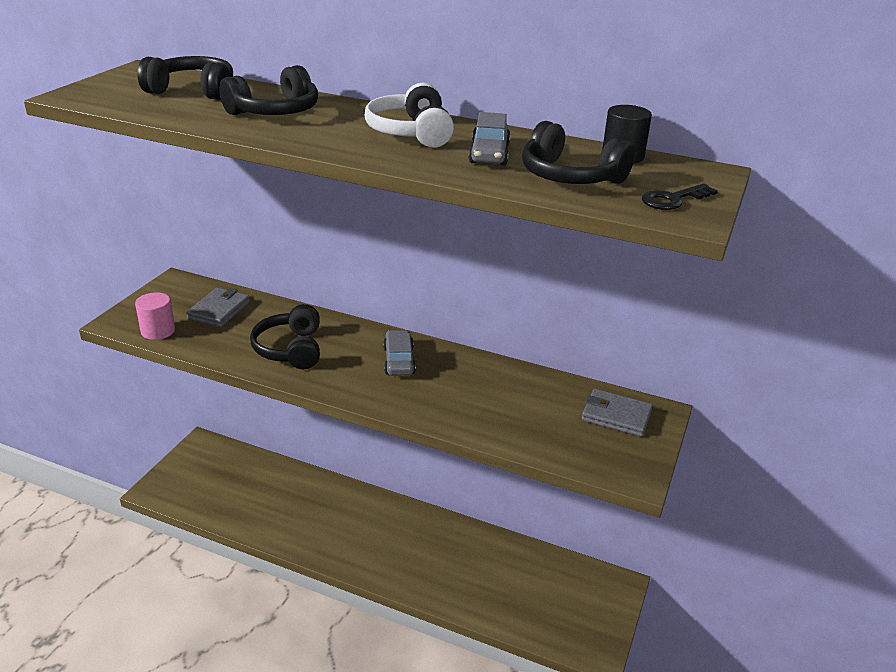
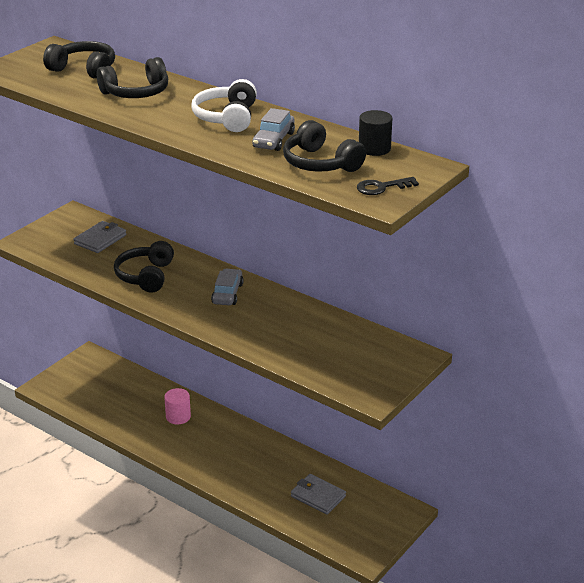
camera: 15 degrees right, 0 degrees up
pink cylinder [135,292,175,340] -> pink cylinder moved to [164,388,191,424]
grey wallet [582,389,653,437] -> grey wallet moved to [291,474,346,515]

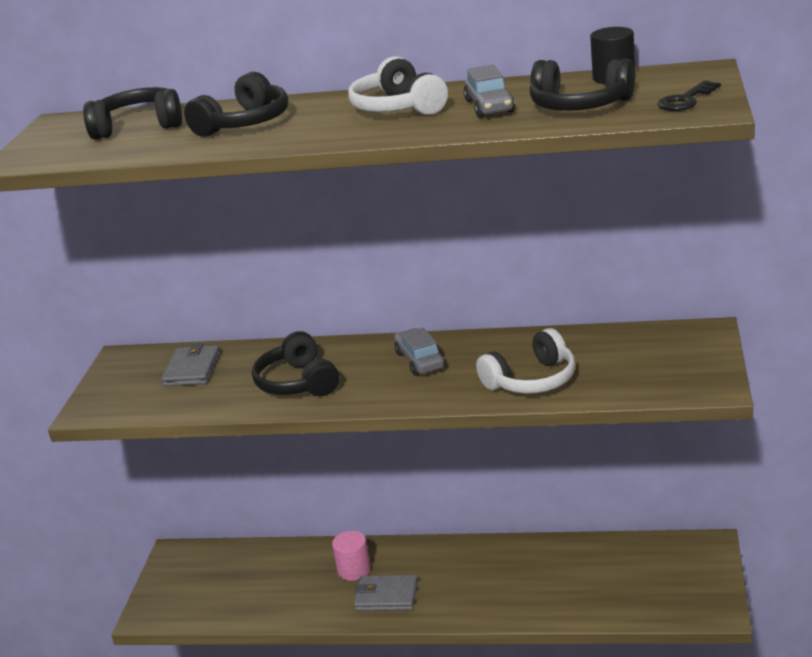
camera: 25 degrees left, 5 degrees down
grey wallet [291,474,346,515] -> grey wallet moved to [354,575,418,611]
none -> white headphones [476,328,575,394]

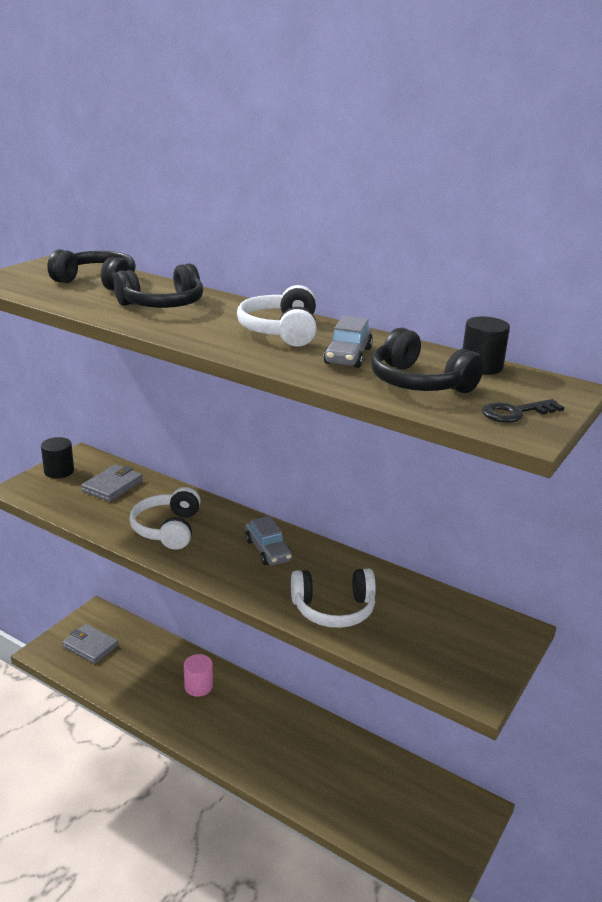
camera: 20 degrees right, 0 degrees up
black headphones [252,331,339,396] -> white headphones [129,487,201,550]
grey wallet [354,575,418,611] -> grey wallet moved to [62,624,118,664]
grey car [394,328,445,376] -> grey car turned 150 degrees clockwise [245,516,292,565]
none -> black cylinder [41,437,74,478]

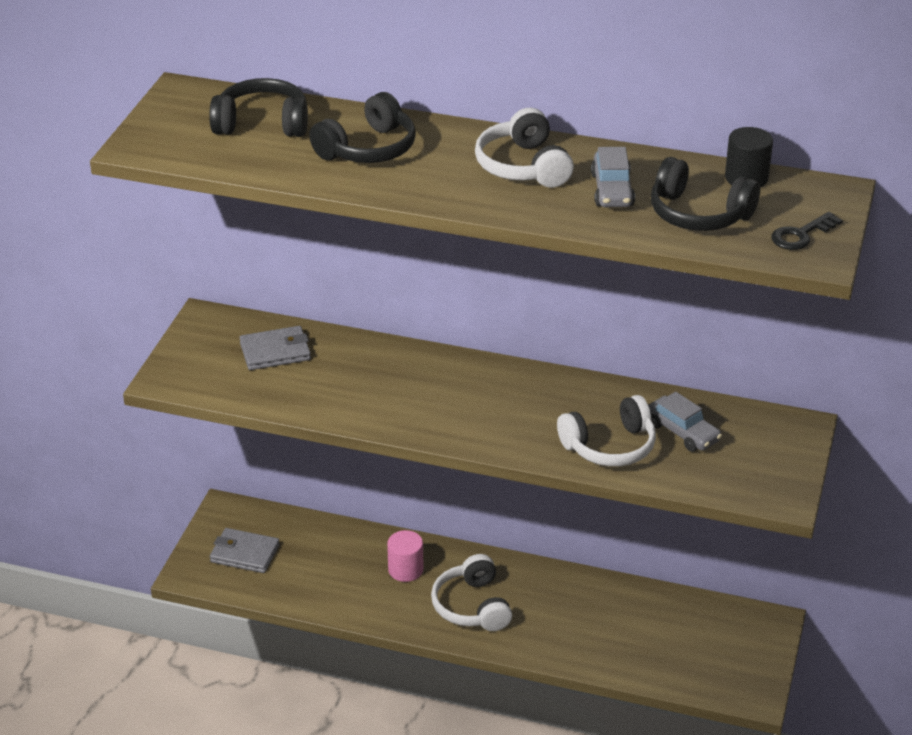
camera: 15 degrees left, 10 degrees up
black cylinder [41,437,74,478] -> none
grey wallet [81,464,143,502] -> grey wallet turned 60 degrees clockwise [240,326,311,370]
white headphones [129,487,201,550] -> white headphones moved to [431,554,512,631]
grey car [245,516,292,565] -> grey car moved to [648,392,722,452]

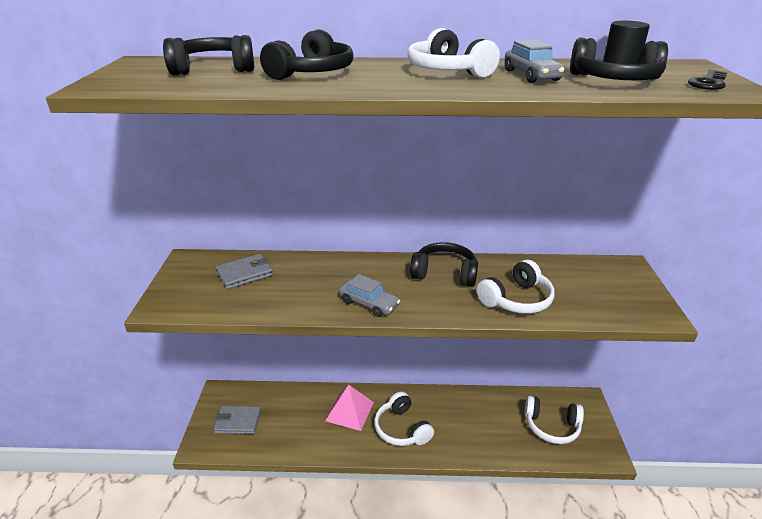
camera: 15 degrees left, 5 degrees down
pink cylinder [387,530,424,582] -> pink pyramid [325,385,374,431]
grey car [648,392,722,452] -> grey car moved to [339,274,400,317]
none -> black headphones [410,242,478,287]
none -> white headphones [525,396,584,444]

